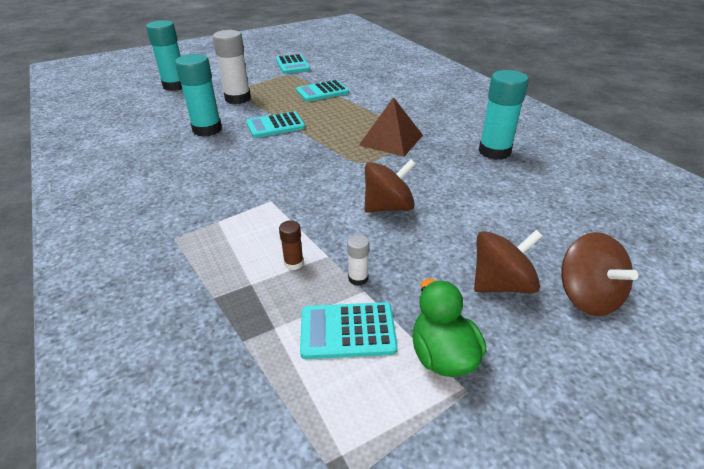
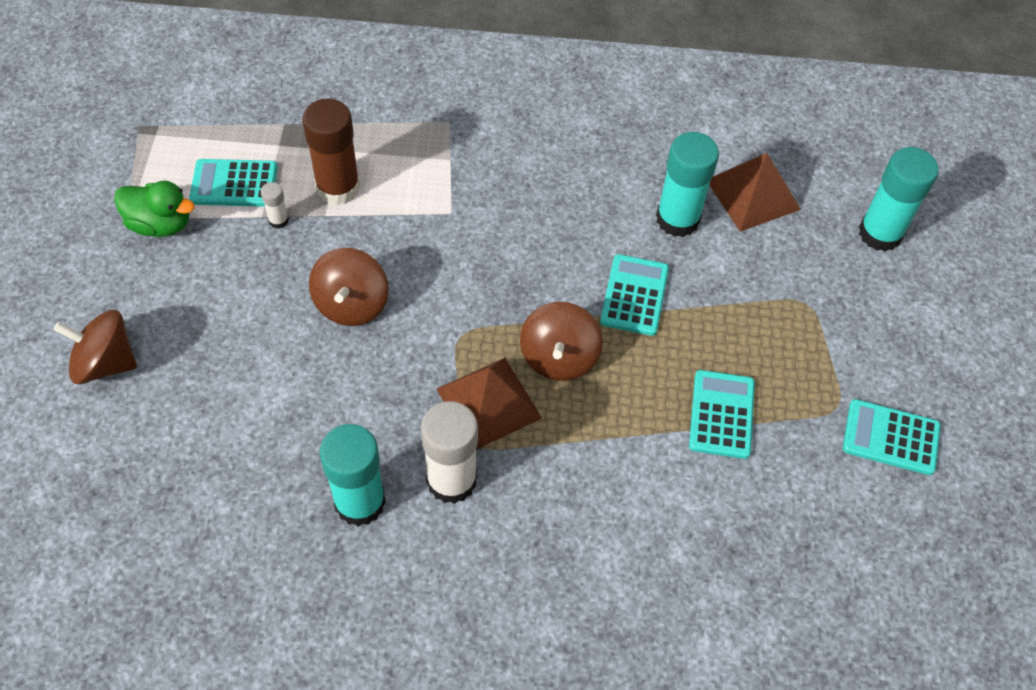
camera: 120 degrees right, 20 degrees up
white glue stick [213,30,251,104] -> white glue stick moved to [421,401,478,504]
brown glue stick [279,220,304,270] -> brown glue stick [302,99,360,205], size x2.21
turquoise calculator [300,302,398,359] -> turquoise calculator turned 120 degrees counterclockwise [189,159,278,207]
brown spinning top [474,230,543,294] -> brown spinning top moved to [520,302,603,381]
none -> brown pyramid [709,153,801,232]

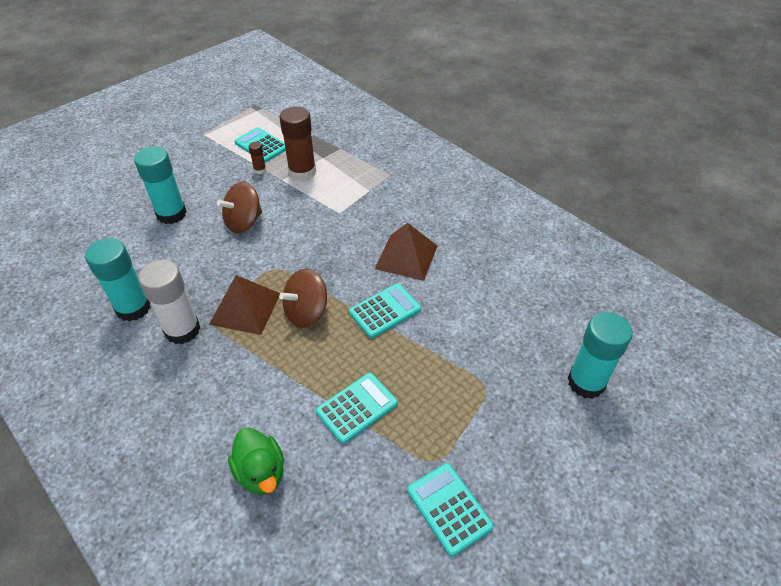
camera: 45 degrees right, 10 degrees down
brown spinning top [54,310,137,384] -> none
green duck [114,181,195,237] -> green duck moved to [228,427,284,495]
white glue stick [261,182,289,229] -> brown glue stick [249,142,266,174]
turquoise glue stick [656,132,719,237] -> turquoise glue stick moved to [134,147,187,224]
brown pyramid [709,153,801,232] -> brown pyramid moved to [375,223,437,281]

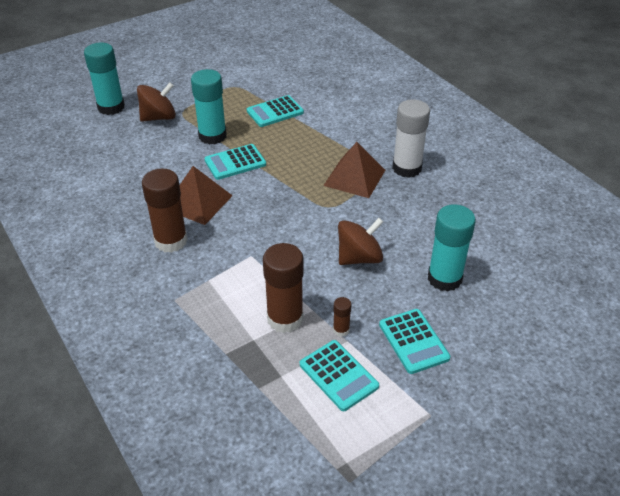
camera: 170 degrees left, 5 degrees down
turquoise glue stick [85,238,151,322] -> turquoise glue stick moved to [191,69,227,145]
green duck [228,427,284,495] -> none
brown spinning top [279,269,327,328] -> brown spinning top moved to [137,83,176,122]
turquoise calculator [407,463,494,557] -> turquoise calculator moved to [379,309,450,374]
none -> brown glue stick [142,169,188,253]

